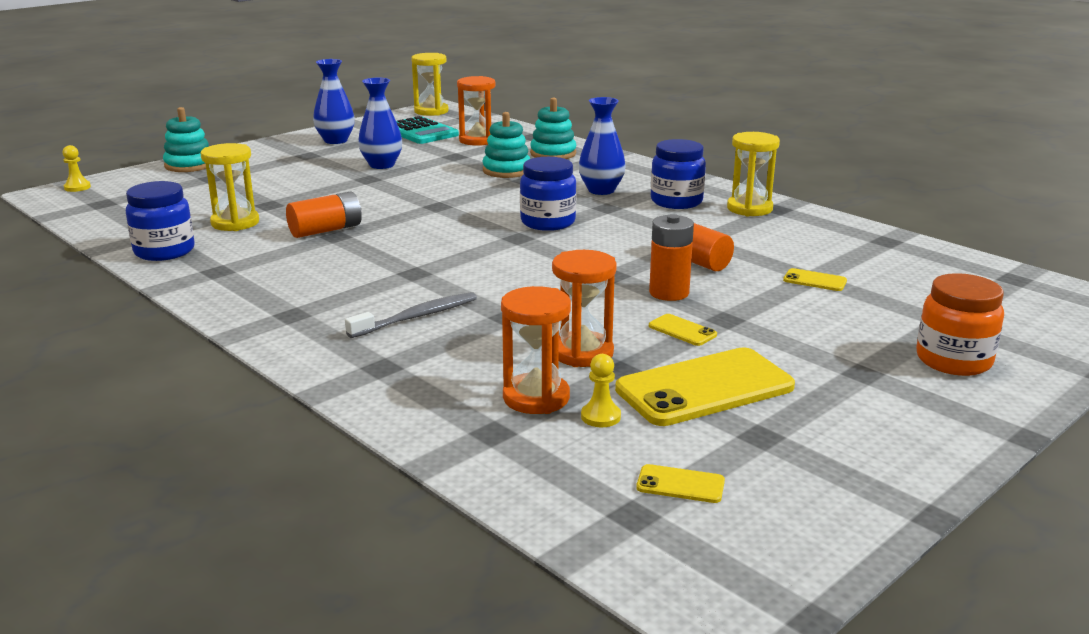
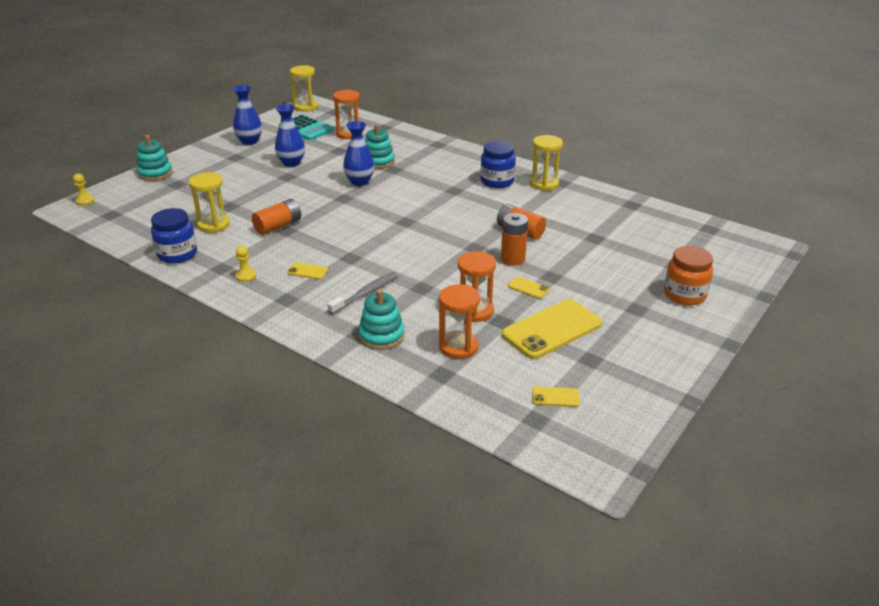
camera: 10 degrees left, 10 degrees up
blue jar [520,157,576,231] -> none
turquoise stacking toy [530,97,576,159] -> turquoise stacking toy moved to [359,289,404,350]
blue vase [579,97,626,195] -> blue vase moved to [343,121,375,186]
yellow pawn [581,354,621,427] -> yellow pawn moved to [235,246,256,282]
yellow phone [783,268,847,291] -> yellow phone moved to [287,263,328,279]

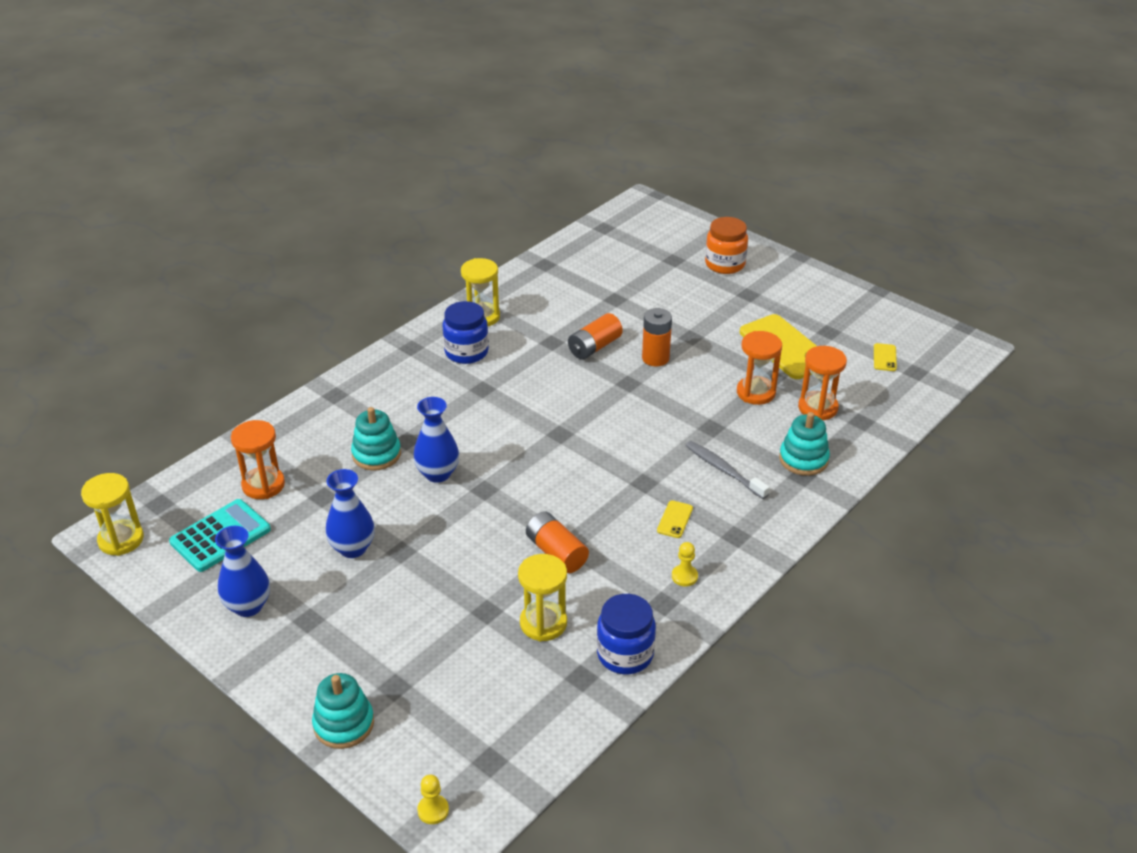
camera: 85 degrees left, 5 degrees up
yellow phone [508,277,550,299] -> none

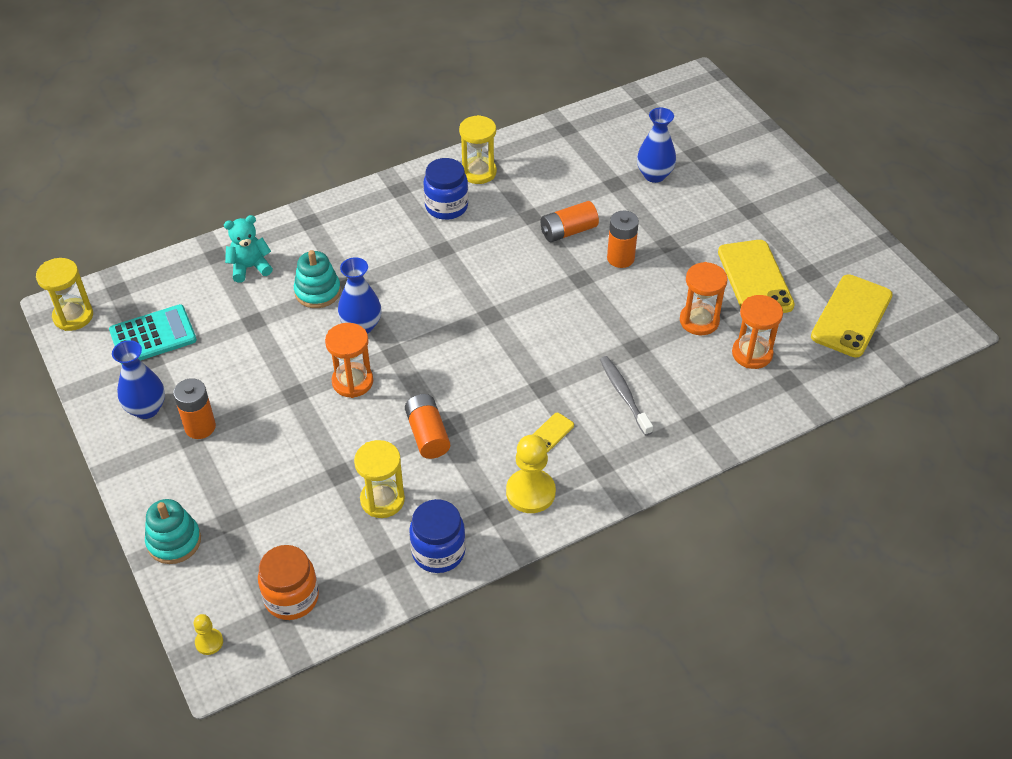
camera: 20 degrees right, 10 degrees up
orange hourglass [231,420,285,499] -> orange hourglass moved to [325,323,373,398]
blue vase [325,469,375,558] -> blue vase moved to [637,108,676,183]
yellow pawn [672,542,698,586] -> yellow pawn [506,435,556,513], size x1.95
orange jar [705,217,748,274] -> orange jar moved to [258,545,319,620]
turquoise stacking toy [779,412,830,476] -> none
yellow phone [874,343,897,371] -> yellow phone [811,274,893,357], size x2.32
none -> orange battery [173,378,216,439]
none -> turquoise teddy bear [224,215,273,283]

